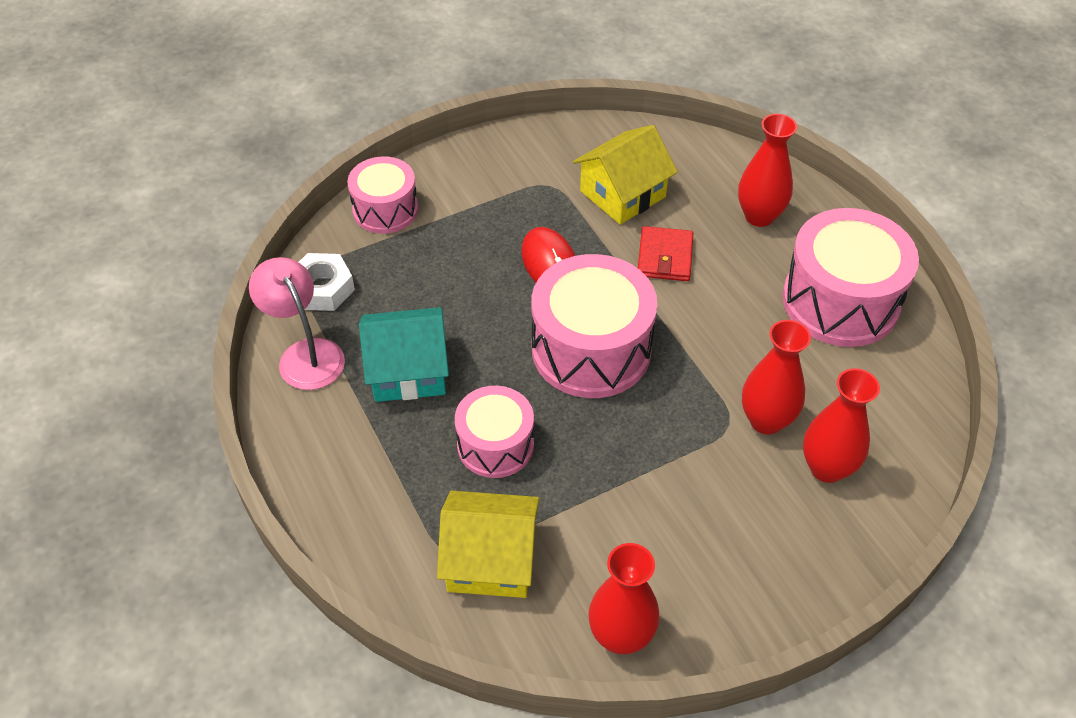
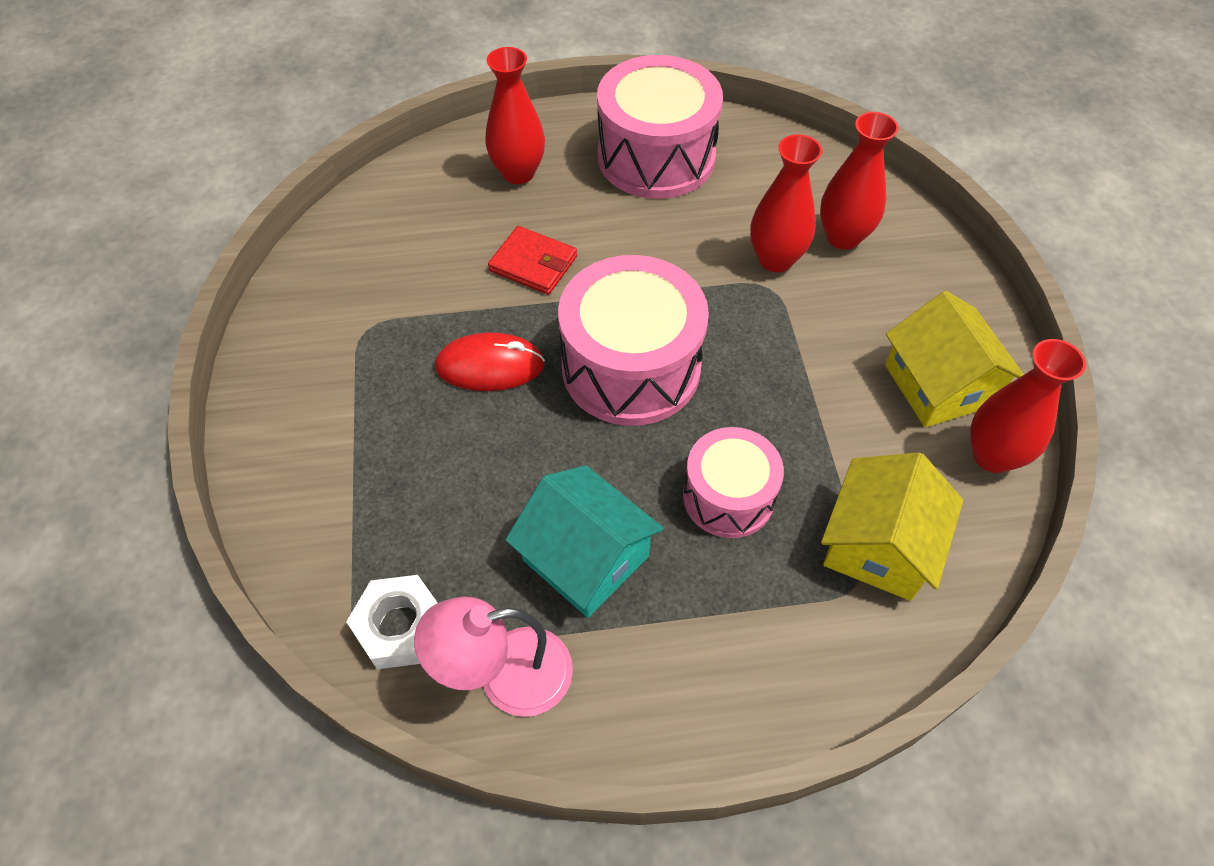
camera: 70 degrees left, 5 degrees up
pink drum [347,156,418,234] -> none
turquoise house [359,307,449,402] -> turquoise house turned 60 degrees counterclockwise [505,465,664,618]
yellow house [573,125,678,224] -> yellow house moved to [885,291,1024,427]

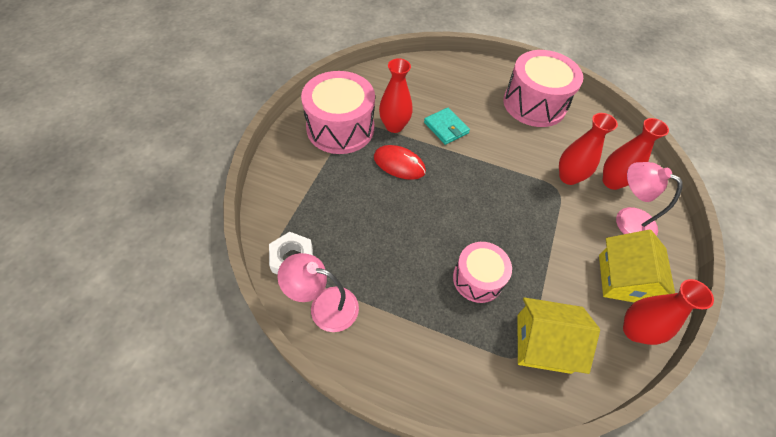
camera: 25 degrees right, 0 degrees up
red vase [485,47,545,184] -> red vase moved to [379,58,413,133]
red wallet [488,226,577,295] -> turquoise wallet [424,108,470,145]
turquoise house [505,465,664,618] -> none
pink drum [558,255,709,426] -> pink drum moved to [301,71,375,154]
yellow house [821,452,964,601] -> yellow house turned 45 degrees clockwise [517,297,600,374]
none -> pink lamp [616,162,682,236]

